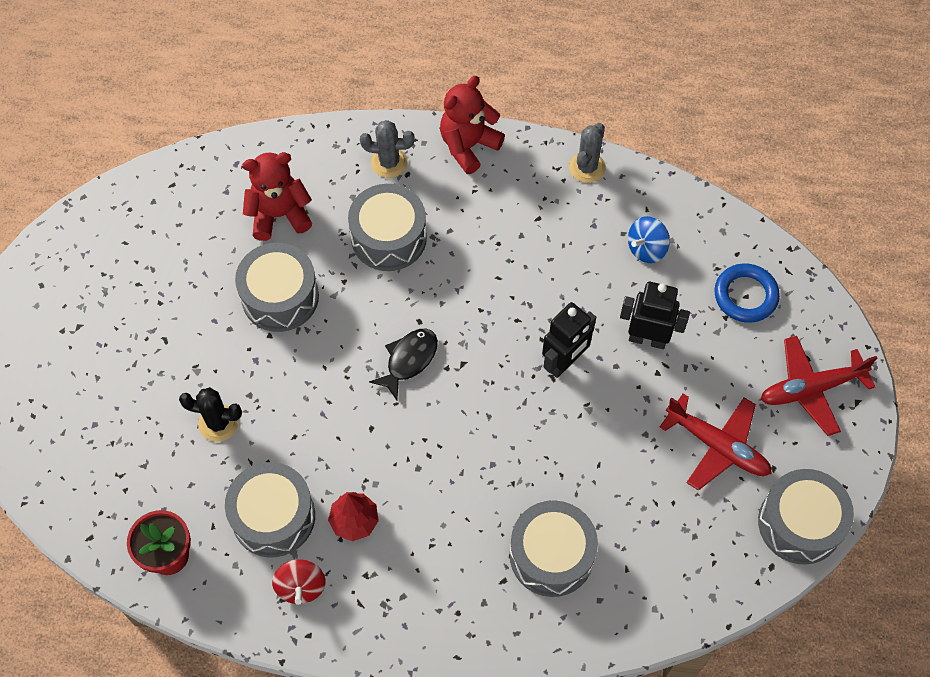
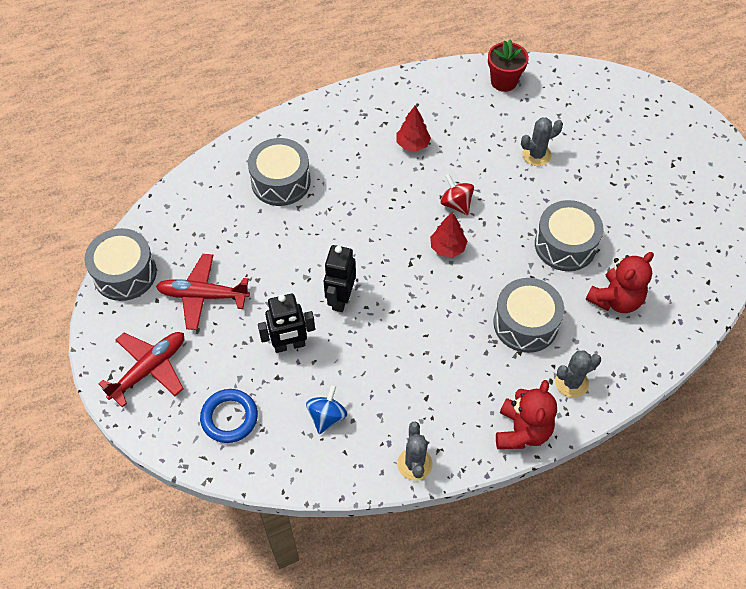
camera: 150 degrees right, 5 degrees down
black cactus [179,387,242,442] -> grey cactus [521,117,563,166]
grey drum [225,462,315,558] -> none
red spinning top [272,559,326,605] -> red spinning top moved to [440,174,474,215]
black fish [369,329,438,400] -> red tree [430,212,467,257]

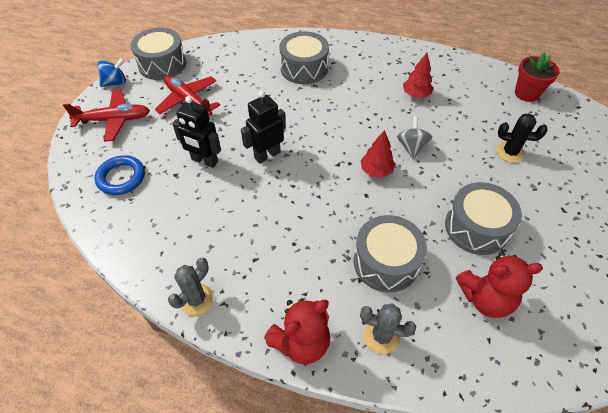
camera: 40 degrees right, 5 degrees down
blue spinning top [306,385,347,434] -> blue spinning top moved to [97,58,126,87]
red spinning top [440,174,474,215] -> grey spinning top [397,116,433,159]
grey cactus [521,117,563,166] -> black cactus [496,114,548,163]

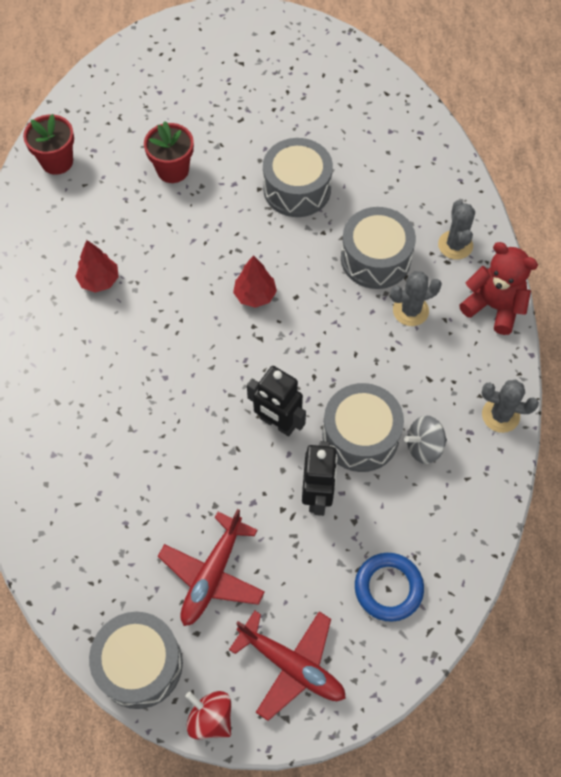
camera: 110 degrees left, 10 degrees up
red plane [63,90,150,142] -> red plane turned 150 degrees clockwise [229,611,346,721]
blue spinning top [97,58,126,87] -> red spinning top [185,691,231,739]
grey drum [279,31,329,84] -> grey drum moved to [322,383,404,472]
grey spinning top [397,116,433,159] -> grey spinning top moved to [404,415,447,464]
red teddy bear [456,252,543,318] -> none
black cactus [496,114,548,163] -> red flower pot [144,121,194,183]
none -> grey cactus [390,271,442,326]

